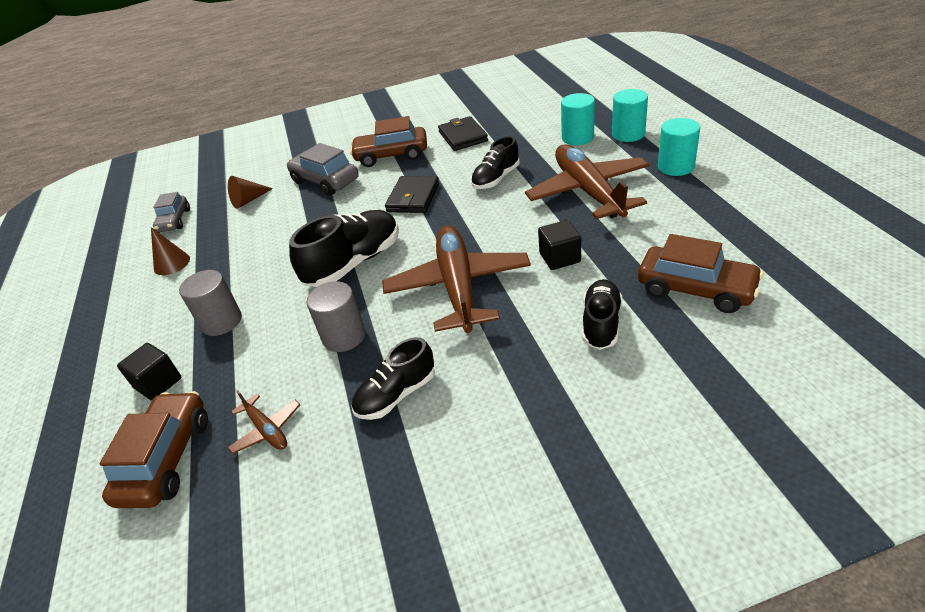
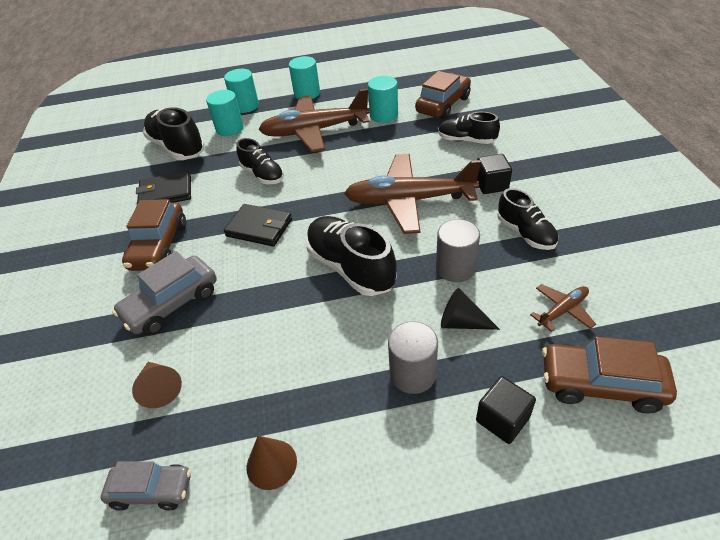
camera: 85 degrees left, 5 degrees up
black cube [538,220,581,270] -> black cube moved to [477,154,512,194]
none -> black shoe [143,107,205,160]
none -> turquoise cylinder [368,76,398,123]
none -> black cone [441,288,500,330]

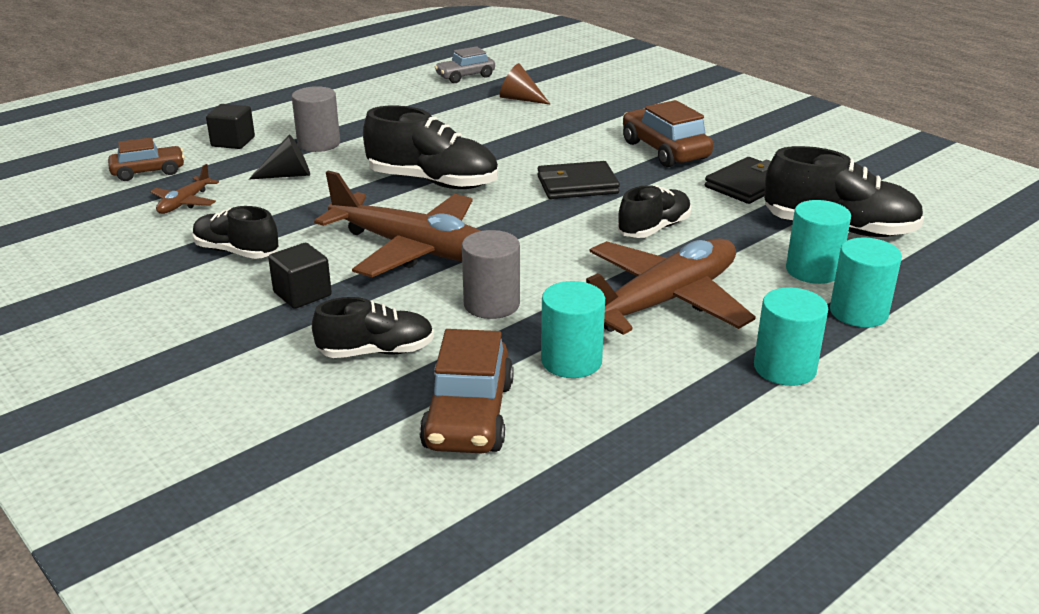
camera: 145 degrees right, 15 degrees down
grey car [112,251,217,336] -> none
black shoe [236,138,284,184] -> black shoe turned 120 degrees clockwise [618,185,691,238]
brown cone [247,436,297,490] -> none
brown plane [344,154,481,234] -> brown plane turned 60 degrees clockwise [314,170,480,277]
grey cylinder [436,219,480,282] -> grey cylinder moved to [462,230,520,319]
brown car [542,337,677,413] -> brown car [108,138,185,181], size x0.65

